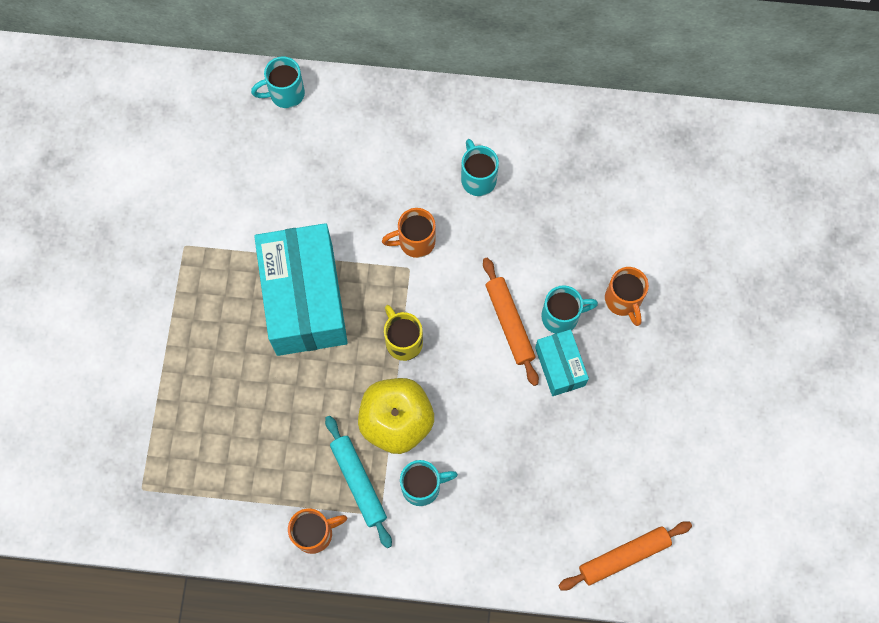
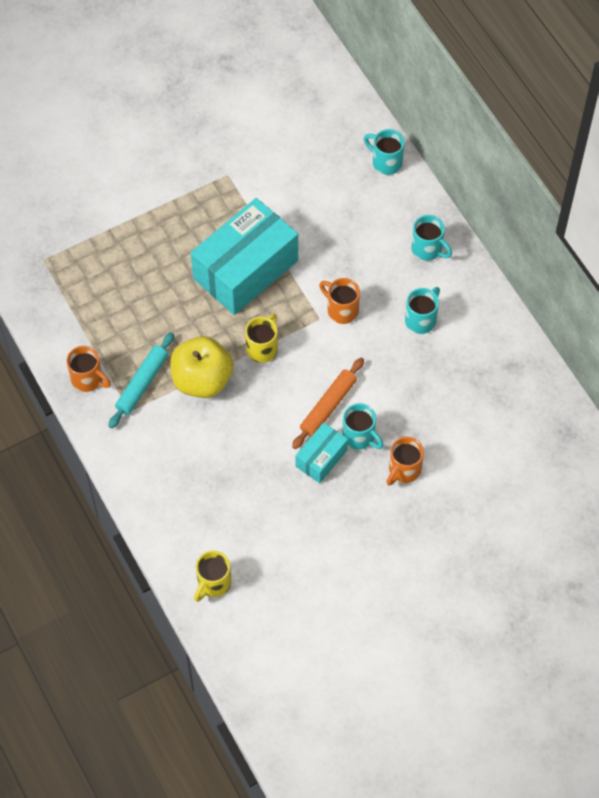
camera: 55 degrees right, 10 degrees down
turquoise mug [400,460,458,506] -> turquoise mug moved to [411,215,452,261]
orange rolling pin [558,521,692,590] -> yellow mug [194,551,231,602]

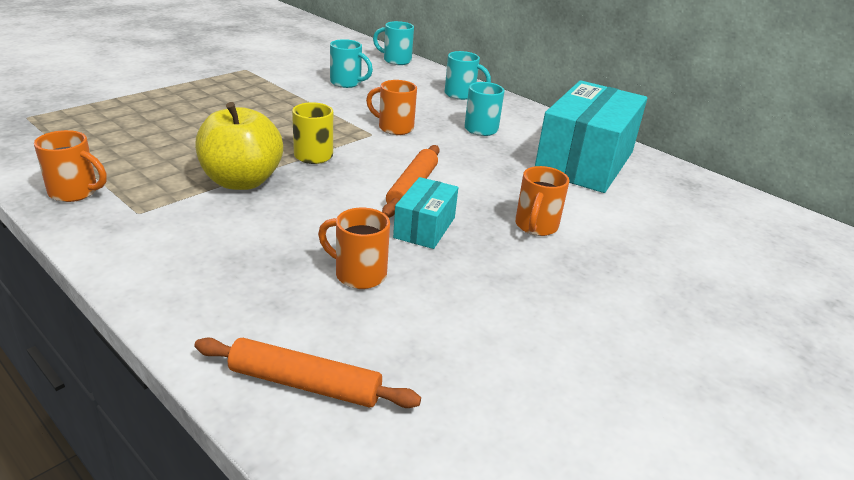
camera: 20 degrees left, 30 degrees down
turquoise rolling pin [109,332,174,429] -> none
turquoise box [191,198,298,315] -> turquoise box moved to [535,80,647,193]
yellow mug [194,551,231,602] -> orange rolling pin [194,338,421,408]
turquoise mug [342,403,383,450] -> turquoise mug moved to [330,39,373,88]
none -> orange mug [318,208,390,289]

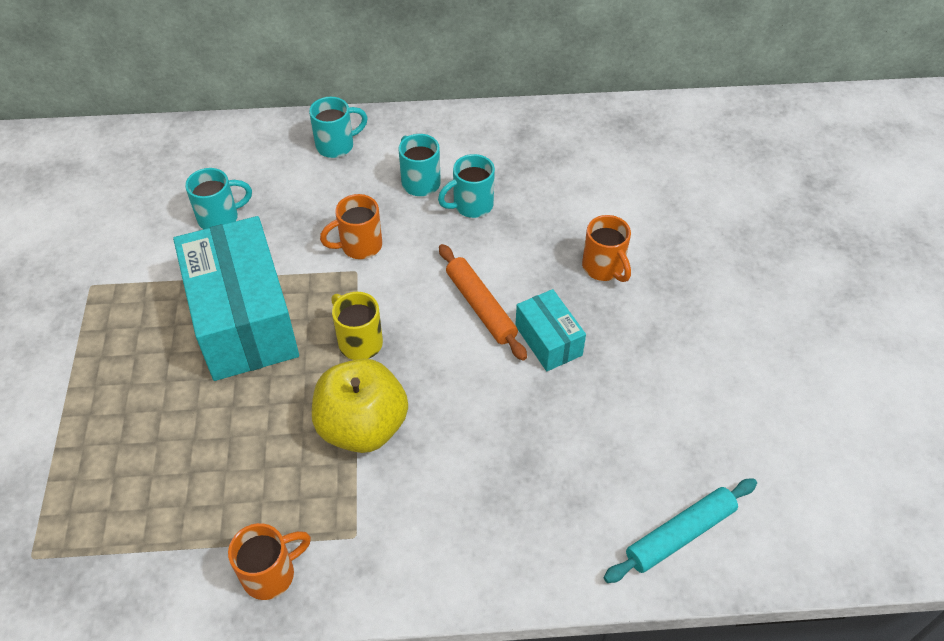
camera: 45 degrees left, 20 degrees up
orange rolling pin [194,338,421,408] -> turquoise rolling pin [603,478,757,583]
orange mug [318,208,390,289] -> none
turquoise mug [373,21,414,65] -> turquoise mug moved to [438,154,495,218]
turquoise box [535,80,647,193] -> turquoise box moved to [173,216,299,381]

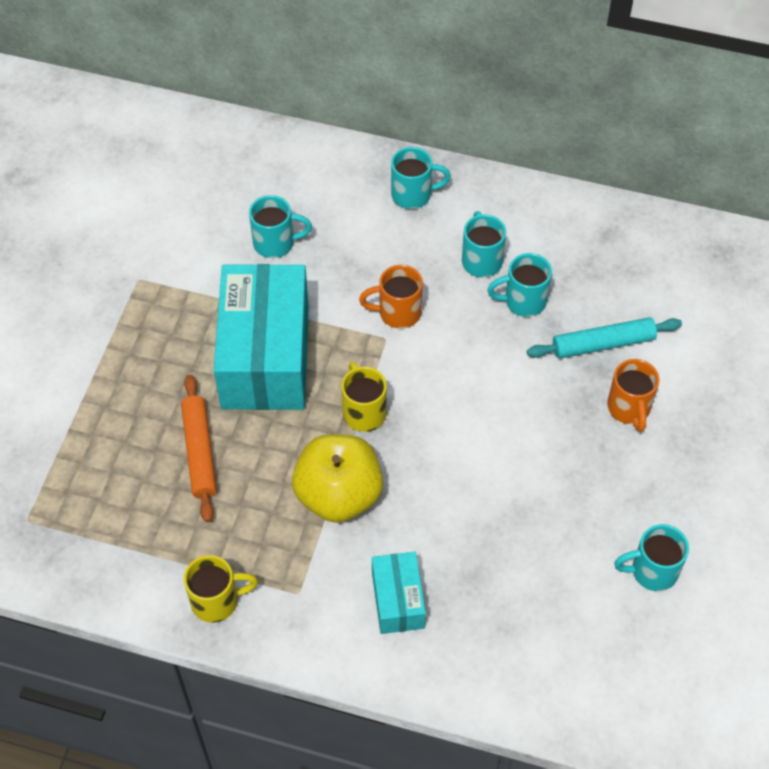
camera: 20 degrees right, 5 degrees up
orange mug [228,523,311,600] -> yellow mug [184,555,258,623]
orange rolling pin [439,244,527,361] -> orange rolling pin moved to [181,375,217,522]
turquoise box [515,289,586,371] -> turquoise box moved to [372,552,426,634]
turquoise rolling pin [603,478,757,583] -> turquoise rolling pin moved to [527,317,682,359]
none -> turquoise mug [614,524,689,591]

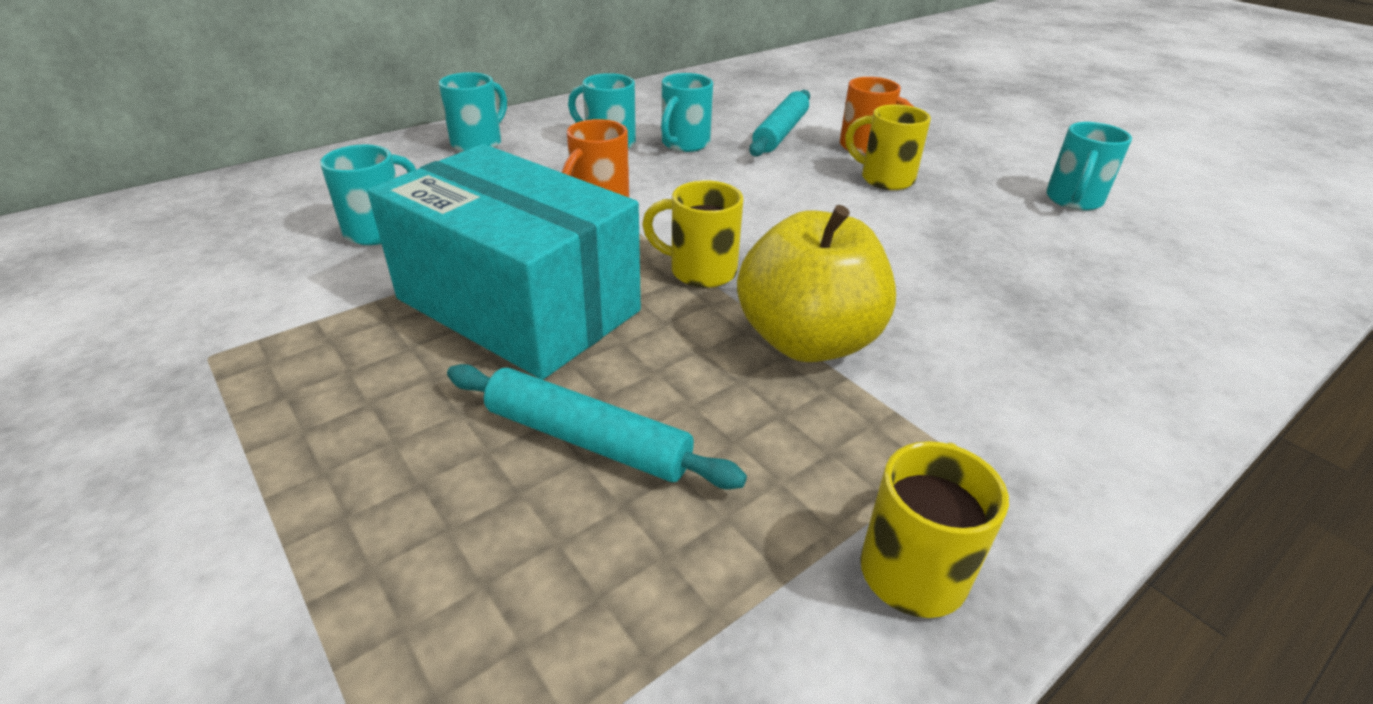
camera: 55 degrees left, 20 degrees down
orange rolling pin [181,375,217,522] -> turquoise rolling pin [447,364,747,489]
turquoise box [372,552,426,634] -> none
none -> yellow mug [845,104,931,190]

